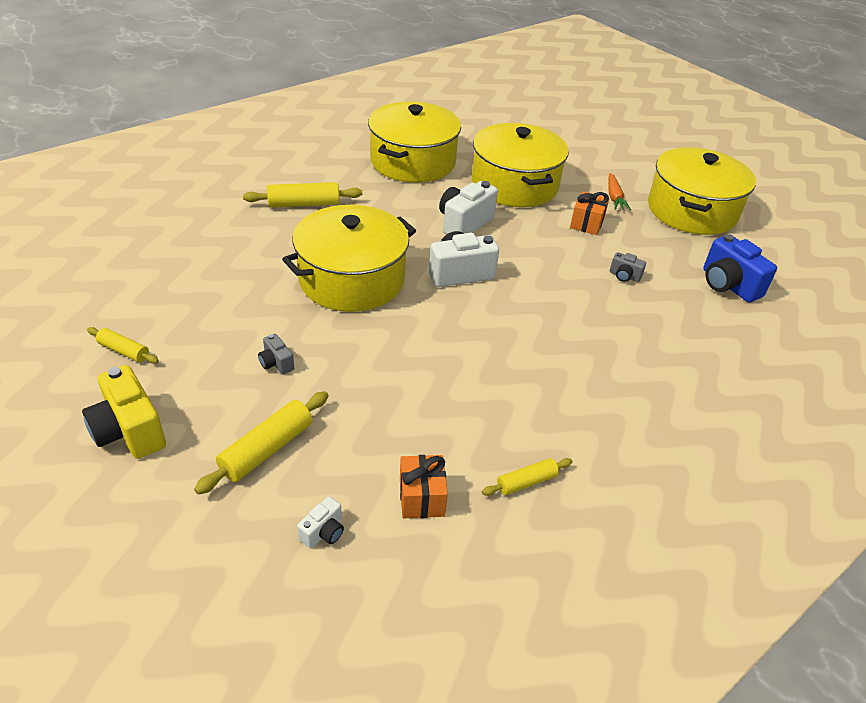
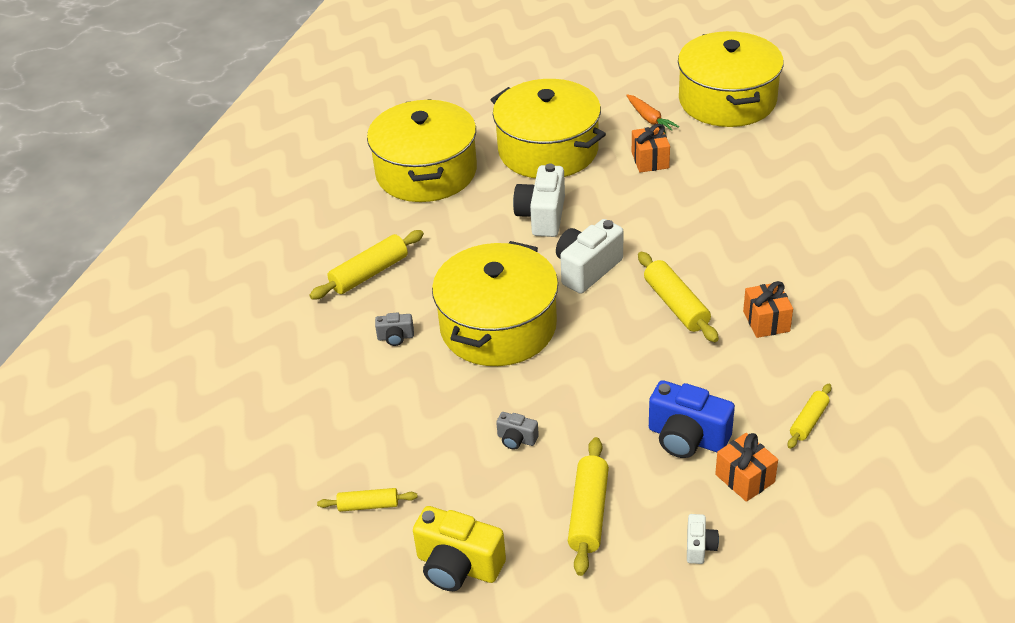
camera: 25 degrees left, 0 degrees up
grey camera [610,252,646,282] -> grey camera moved to [375,312,414,346]
blue camera [703,234,777,302] -> blue camera moved to [649,380,735,458]
none -> yellow rolling pin [638,251,719,342]
none -> orange gift [743,281,793,338]

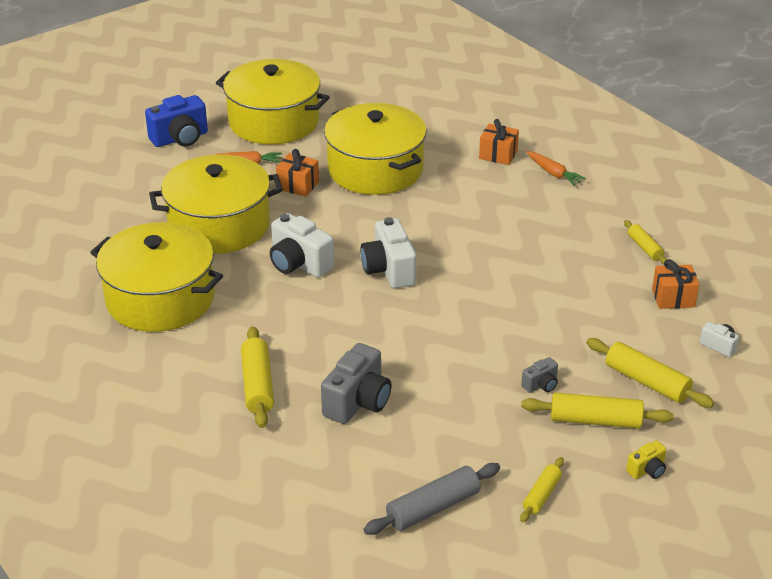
camera: 60 degrees left, 5 degrees down
grey camera [375,312,414,346] -> grey camera [321,343,392,424], size x2.00
yellow camera [413,506,506,591] -> yellow camera [626,441,666,479], size x0.50
yellow pot [432,241,558,366] -> yellow pot moved to [324,103,427,195]
yellow rolling pin [638,251,719,342] -> yellow rolling pin moved to [521,393,674,428]
blue camera [649,380,735,458] -> blue camera moved to [145,95,208,147]
orange gift [743,281,793,338] -> orange gift moved to [479,119,519,165]
none -> grey rolling pin [364,463,500,535]
none -> orange carrot [526,151,586,186]

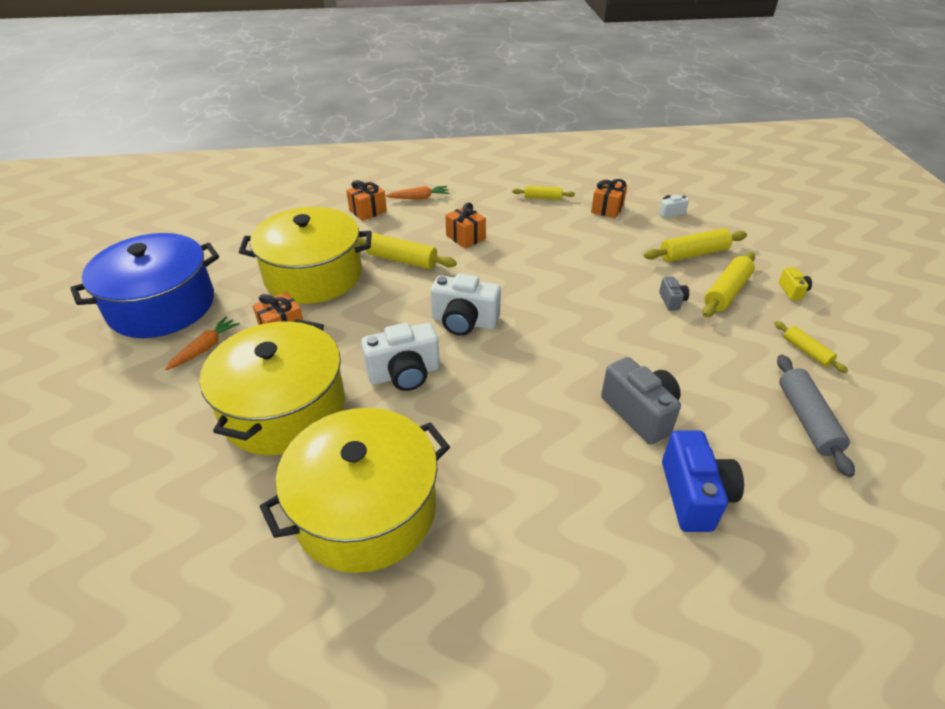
camera: 60 degrees left, 5 degrees up
blue camera [145,95,208,147] -> blue camera moved to [662,430,744,532]
yellow pot [216,59,330,145] -> blue pot [70,233,219,338]
yellow rolling pin [241,326,274,428] -> yellow rolling pin moved to [358,233,457,269]
none -> orange gift [445,202,486,249]

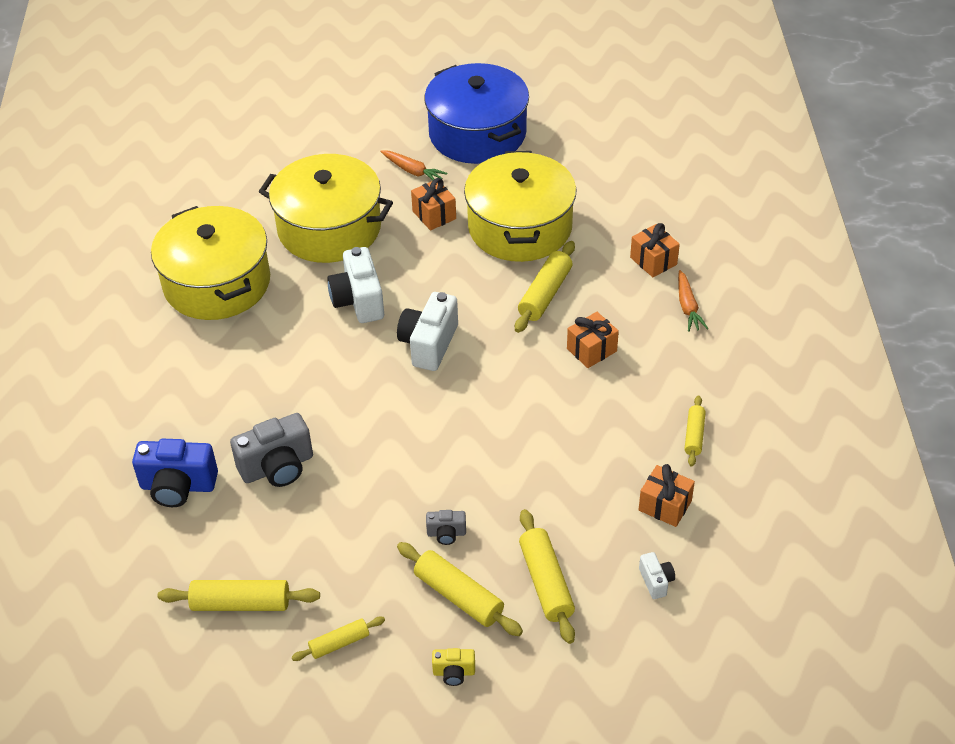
camera: 95 degrees right, 5 degrees up
grey rolling pin [777,355,855,477] -> yellow rolling pin [158,580,320,611]

